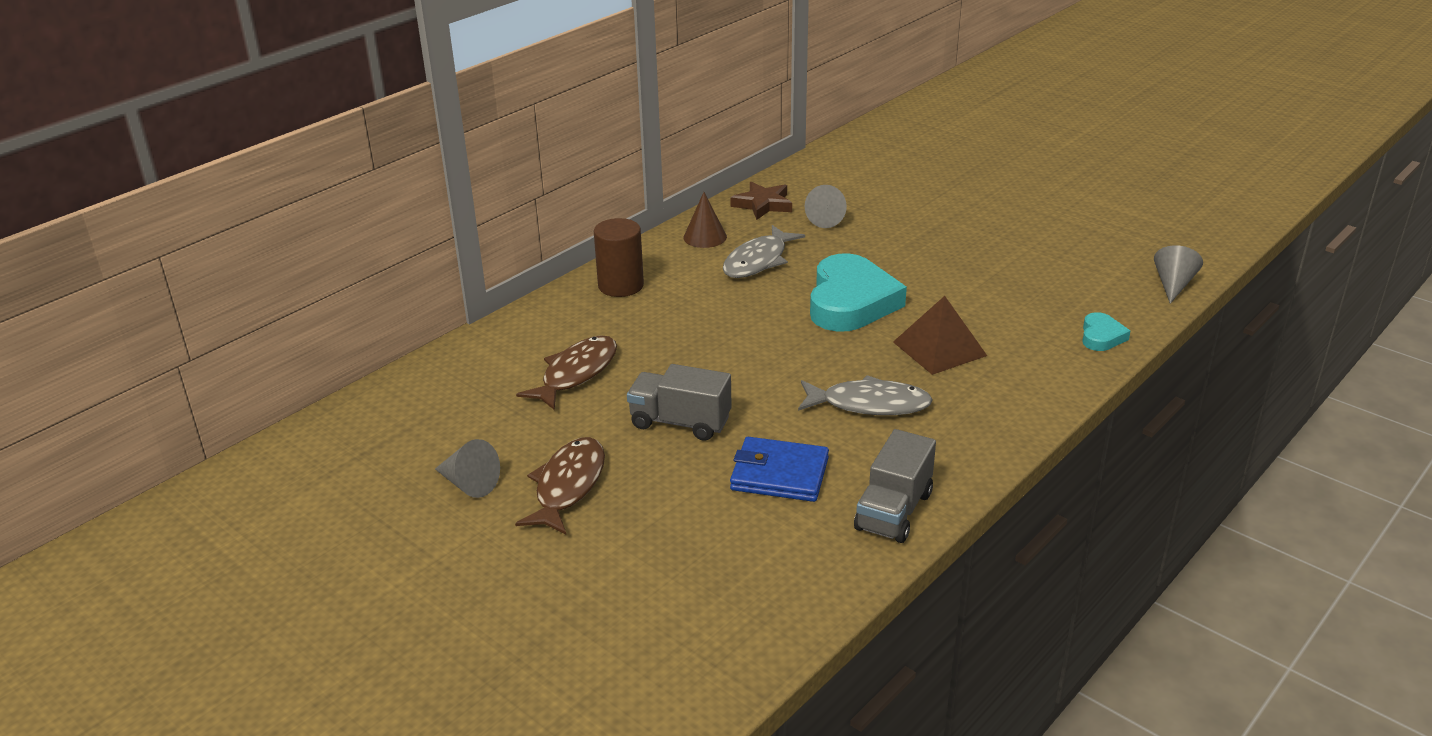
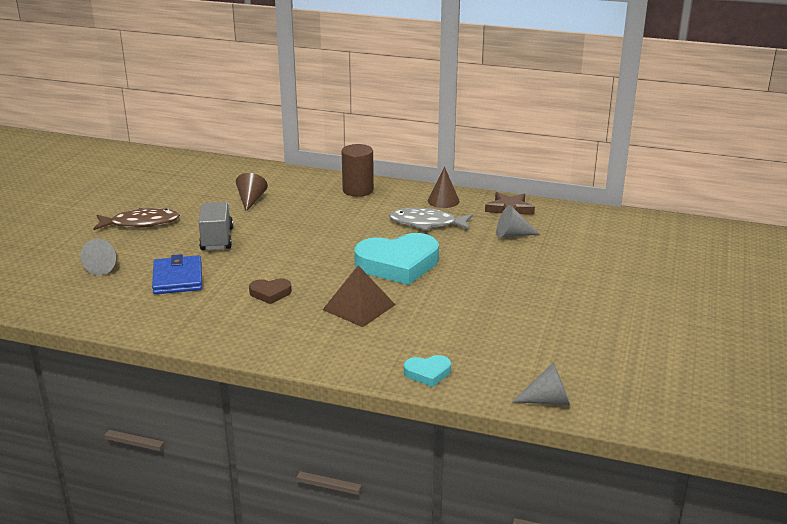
camera: 65 degrees right, 5 degrees down
grey cone [435,439,500,498] -> grey cone moved to [81,238,116,275]
brown fish [516,335,617,410] -> brown cone [236,173,268,212]
grey fish [798,375,933,415] -> brown heart [249,278,292,304]
grey truck [854,429,936,543] -> none

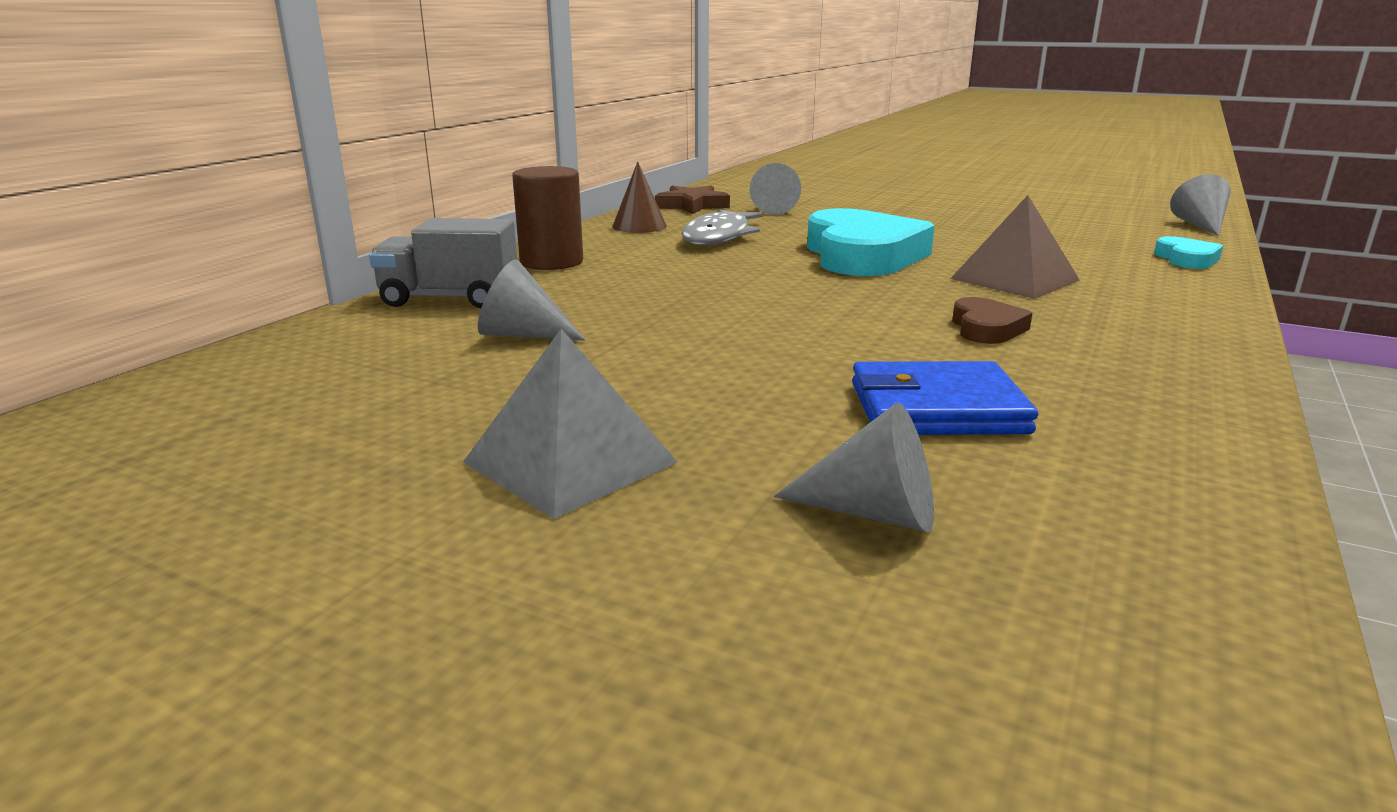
camera: 80 degrees left, 5 degrees down
brown fish [93,208,180,230] -> grey pyramid [463,329,678,519]
grey truck [199,202,233,250] -> grey truck moved to [369,218,517,308]
brown cone [236,173,268,212] -> grey cone [478,259,585,340]

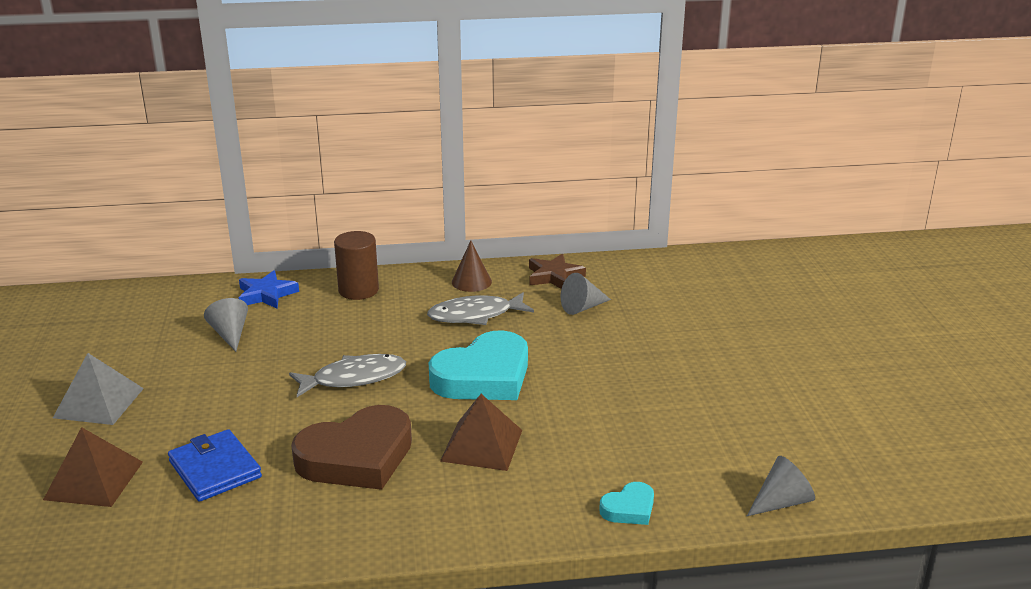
camera: 55 degrees right, 5 degrees up
grey truck [369,218,517,308] -> blue star [239,271,299,308]
grey cone [774,402,934,532] -> brown pyramid [43,427,143,507]
brown heart [952,297,1032,344] -> brown heart [291,405,412,490], size x2.16
none -> grey fish [289,354,406,397]

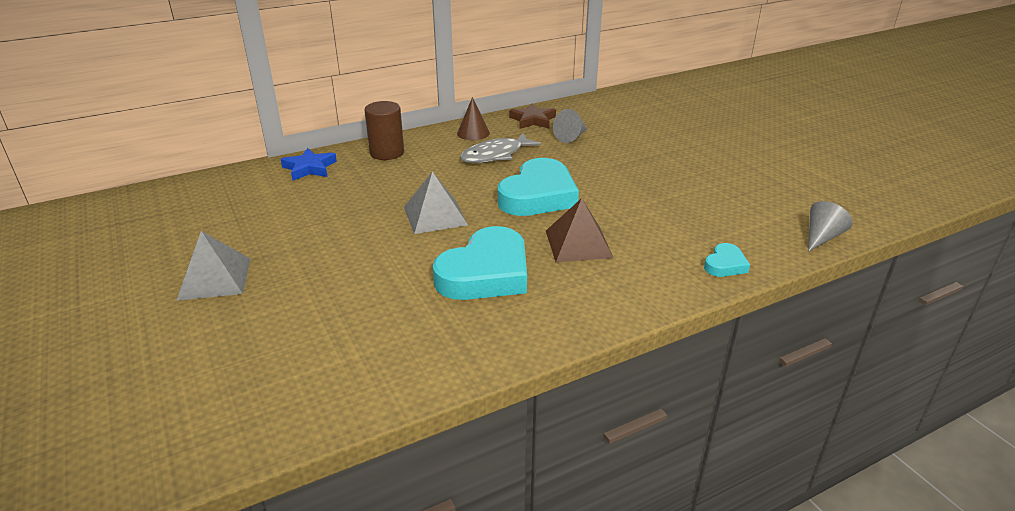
camera: 20 degrees left, 5 degrees up
brown pyramid [43,427,143,507] -> none
blue wallet [168,429,262,502] -> none
grey cone [204,298,248,352] -> none
grey fish [289,354,406,397] -> grey pyramid [404,172,468,234]
brown heart [291,405,412,490] -> turquoise heart [433,226,527,300]

